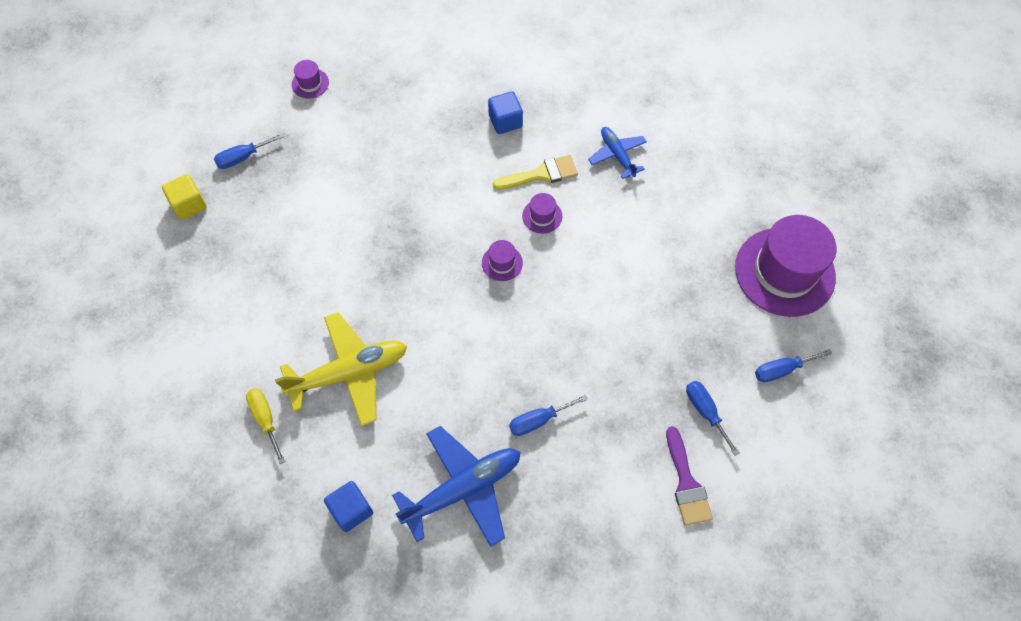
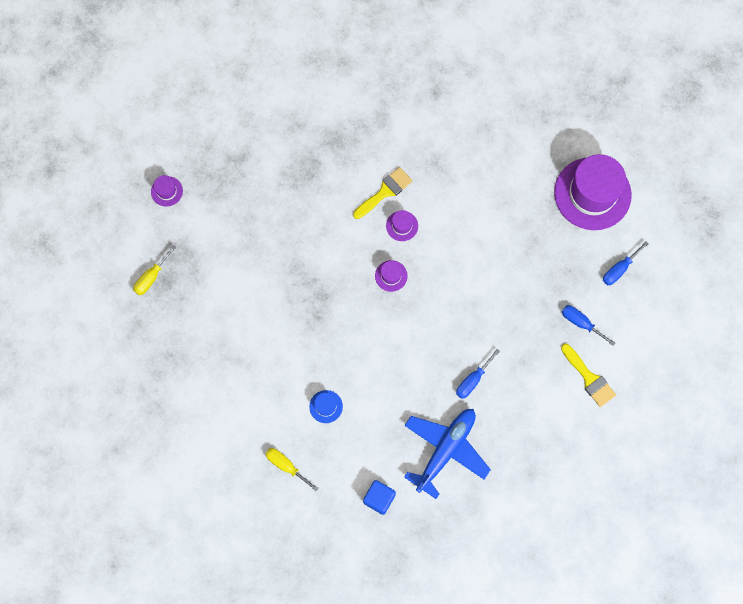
camera: 25 degrees left, 10 degrees up
yellow cube [162,174,207,220] -> none
blue screwdriver [214,133,285,169] -> yellow screwdriver [133,245,176,295]
yellow plane [275,312,407,426] -> blue hat [309,390,343,423]
blue cube [488,91,523,134] -> none
blue plane [588,127,647,179] -> none
purple brush [666,426,713,526] -> yellow brush [561,344,616,407]

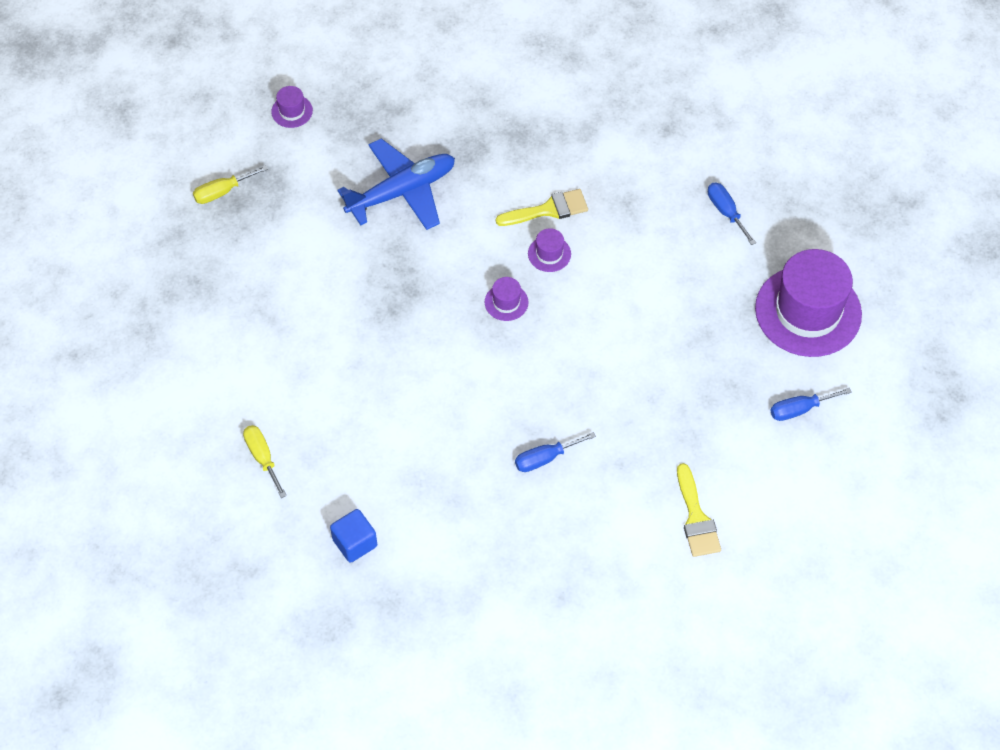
camera: 25 degrees right, 15 degrees down
blue hat [309,390,343,423] -> none
blue plane [404,409,491,499] -> blue plane moved to [337,138,455,230]
blue screwdriver [562,305,615,346] -> blue screwdriver moved to [708,183,756,245]

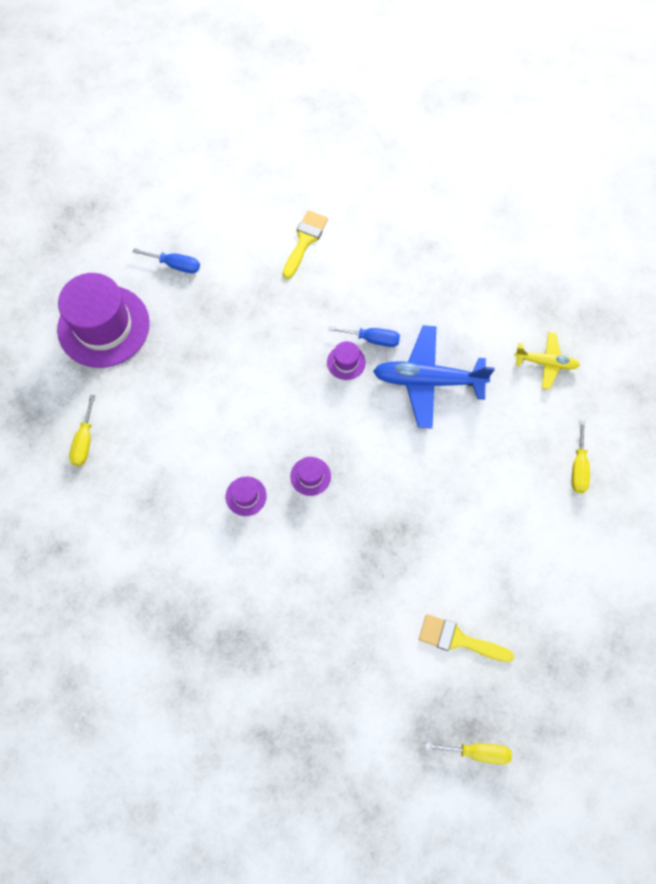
camera: 145 degrees left, 10 degrees up
purple hat [271,86,313,128] -> purple hat moved to [327,341,366,380]
blue cube [330,509,377,563] -> yellow plane [514,332,580,390]
blue plane [337,138,455,230] -> blue plane moved to [373,325,495,429]
yellow brush [496,189,588,226] -> yellow brush moved to [419,614,514,662]
blue screwdriver [708,183,756,245] -> yellow screwdriver [69,395,95,466]

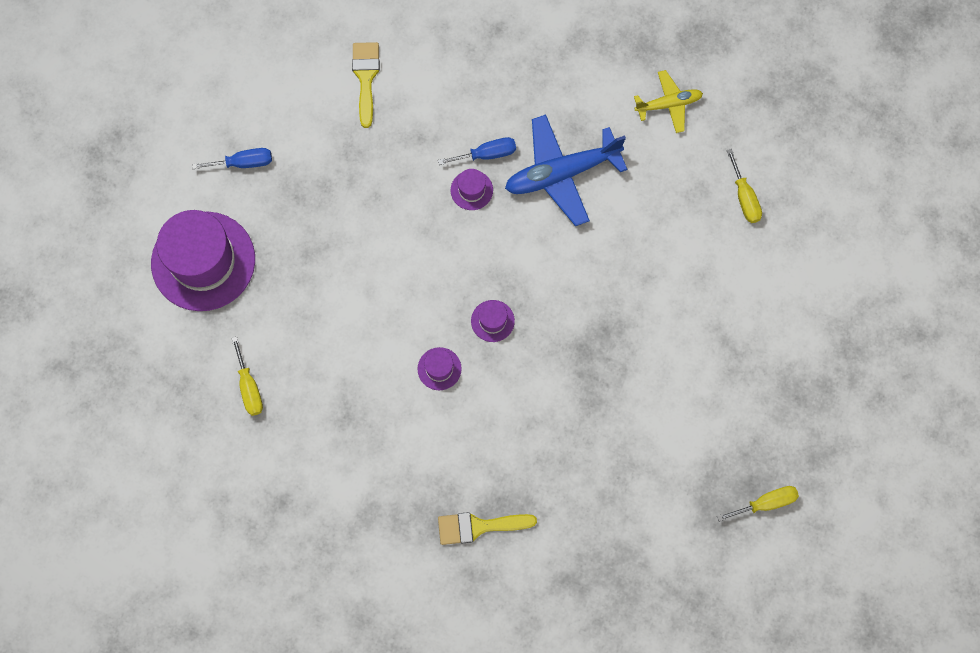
camera: 25 degrees left, 5 degrees up
yellow brush [419,614,514,662] -> yellow brush moved to [438,512,537,545]

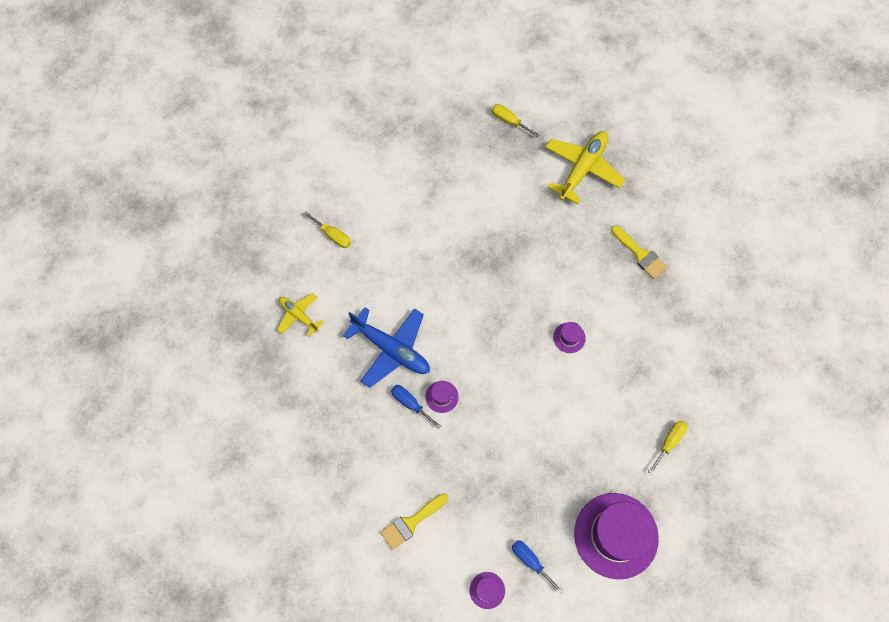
camera: 125 degrees left, 5 degrees down
purple hat [471,300,515,342] -> purple hat moved to [470,572,505,609]
yellow screwdriver [726,149,762,223] -> yellow screwdriver turned 90 degrees clockwise [304,211,351,248]
none -> yellow plane [545,131,625,204]

